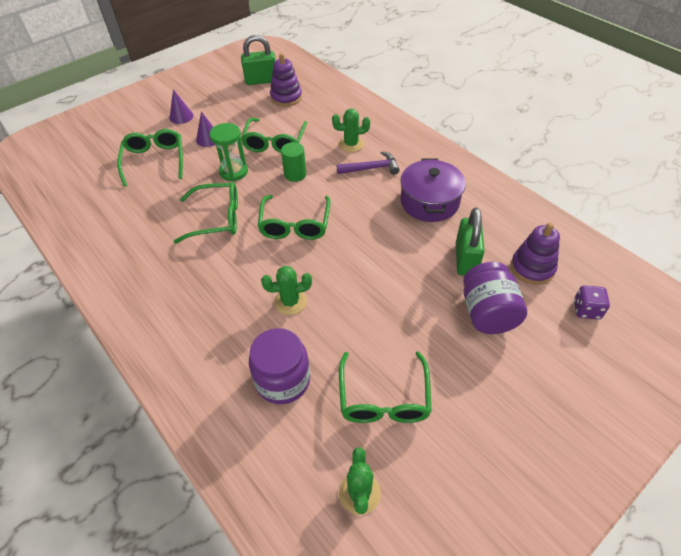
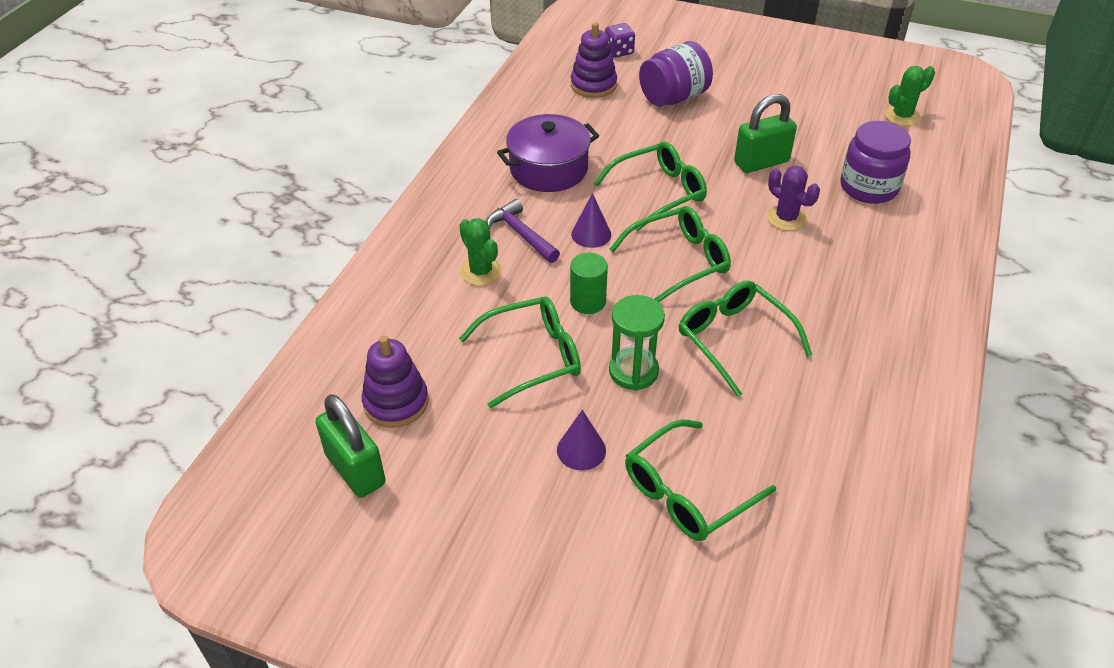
camera: 120 degrees left, 5 degrees down
purple cone [170,89,193,124] -> purple cone moved to [571,193,611,248]
green cactus [261,266,312,315] -> purple cactus [767,166,820,231]
green glasses [339,351,432,423] -> green glasses moved to [594,141,707,231]
green padlock [456,208,485,276] -> green padlock moved to [734,94,797,173]

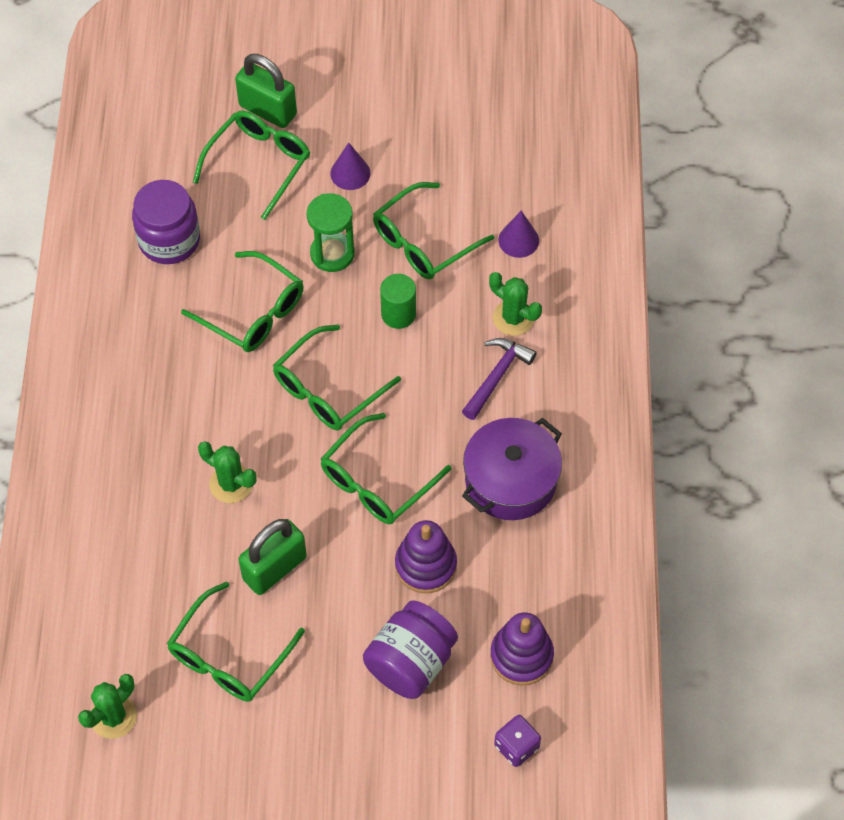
camera: 160 degrees right, 15 degrees up
green padlock [315,394,386,498] -> green padlock moved to [235,54,297,128]
purple stacking toy [362,336,429,428] -> purple stacking toy moved to [395,520,457,593]
purple hammer [486,199,560,263] -> purple hammer turned 90 degrees counterclockwise [462,338,537,420]
purple cone [571,193,611,248] -> purple cone moved to [498,211,539,258]
purple cactus [767,166,820,231] -> green cactus [198,441,256,503]
purple jar [840,121,911,204] -> purple jar moved to [132,180,200,264]
none -> green glasses [167,582,305,702]

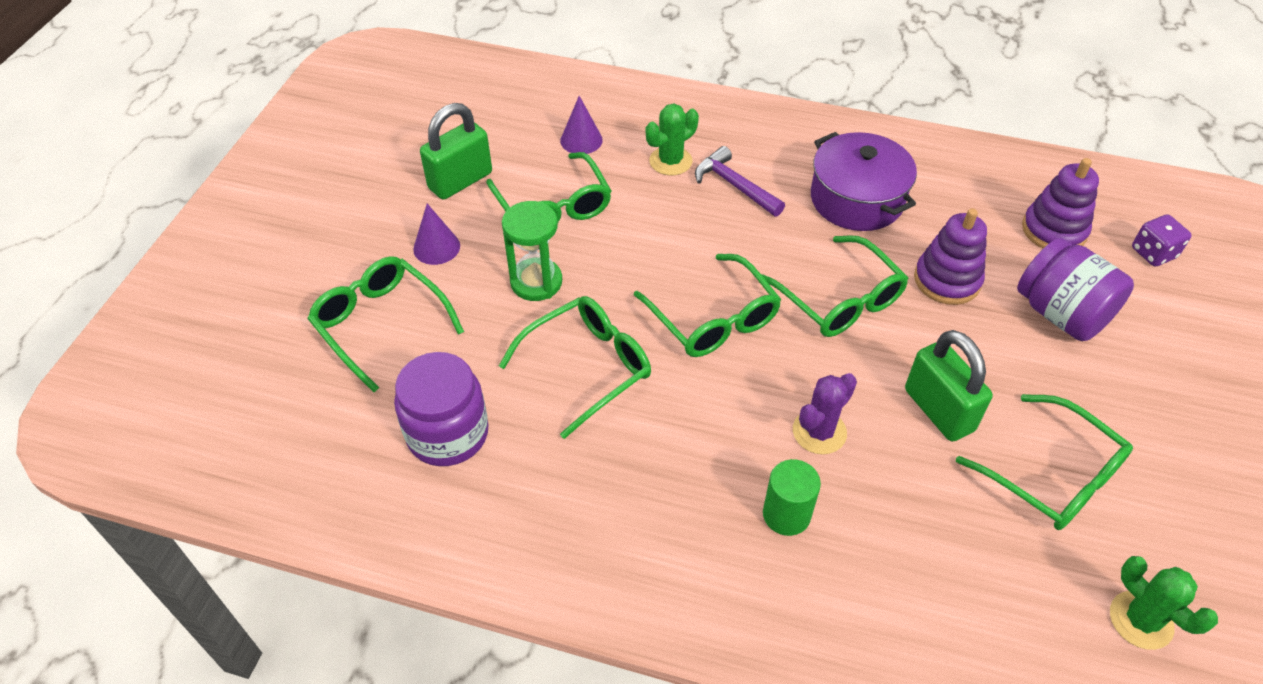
camera: 75 degrees left, 10 degrees down
green cactus [198,441,256,503] -> purple cactus [793,373,857,454]
green padlock [235,54,297,128] -> green padlock moved to [420,103,492,200]
green cylinder [380,274,416,329] -> green cylinder moved to [763,459,821,536]

